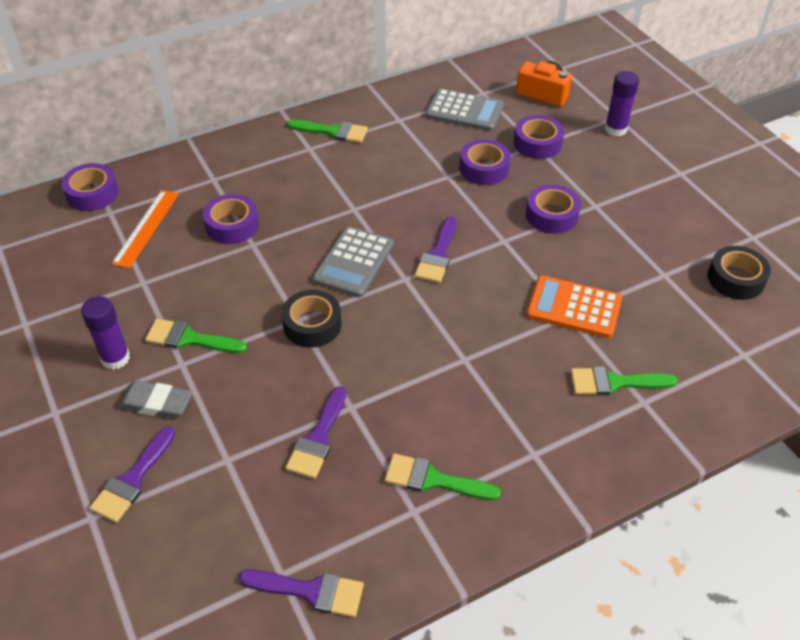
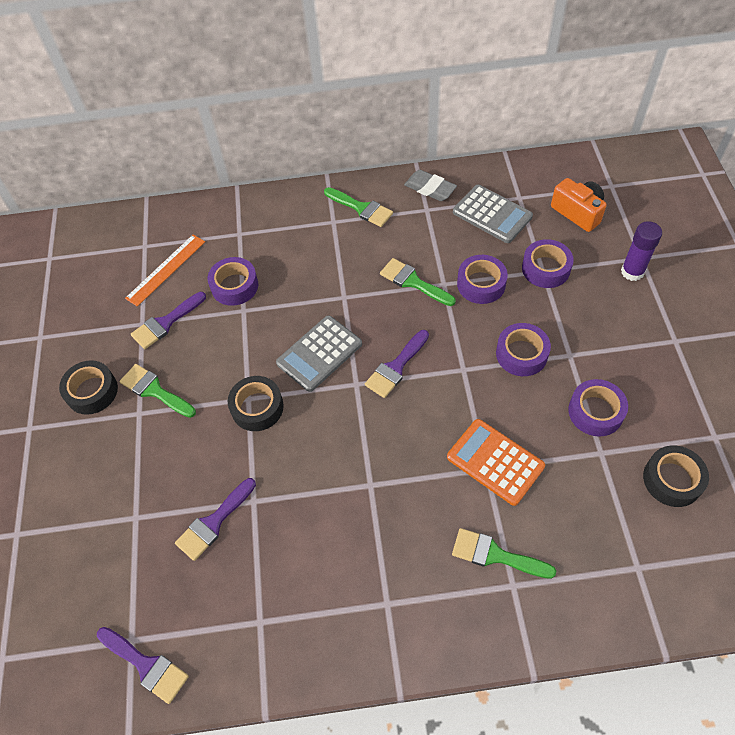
camera: 25 degrees right, 10 degrees up
purple tape [61,163,119,211] -> purple tape moved to [568,379,628,436]
purple glue stick [81,296,130,370] -> black tape [59,360,118,415]
purple brush [89,426,175,523] -> purple brush moved to [131,292,206,349]
grey eraser [118,380,192,419] -> grey eraser moved to [404,170,457,201]
green brush [385,454,501,500] -> green brush moved to [380,258,456,306]

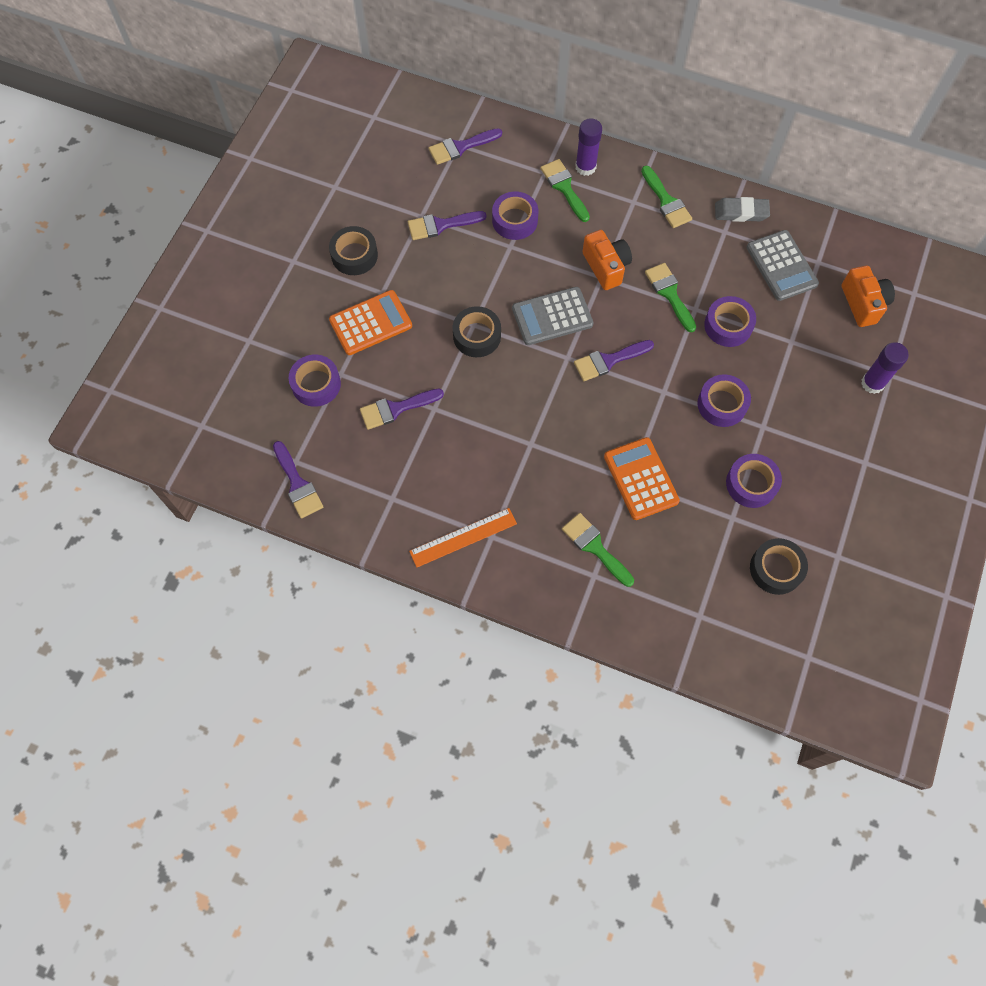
camera: 25 degrees right, 10 degrees up
green brush [120,364,196,418] -> green brush moved to [540,159,590,222]
orange ruler [125,235,205,307] -> orange ruler moved to [409,508,517,568]
grey eraser [404,170,457,201] -> grey eraser turned 60 degrees counterclockwise [715,197,770,222]
purple tape [522,239,574,288] -> purple tape moved to [289,355,341,407]
none -> orange calculator [329,290,412,355]
none -> purple brush [429,128,502,165]
none -> purple glue stick [575,118,602,176]
none -> orange camera [582,230,632,290]

